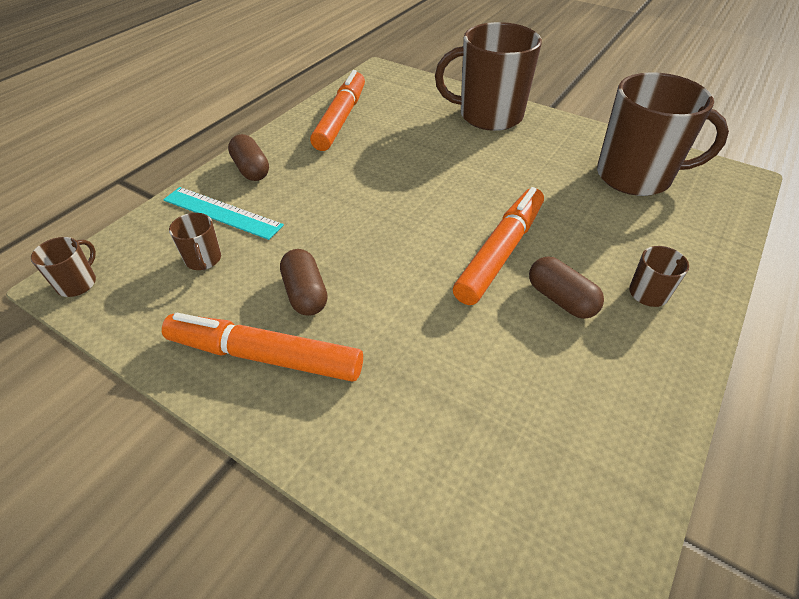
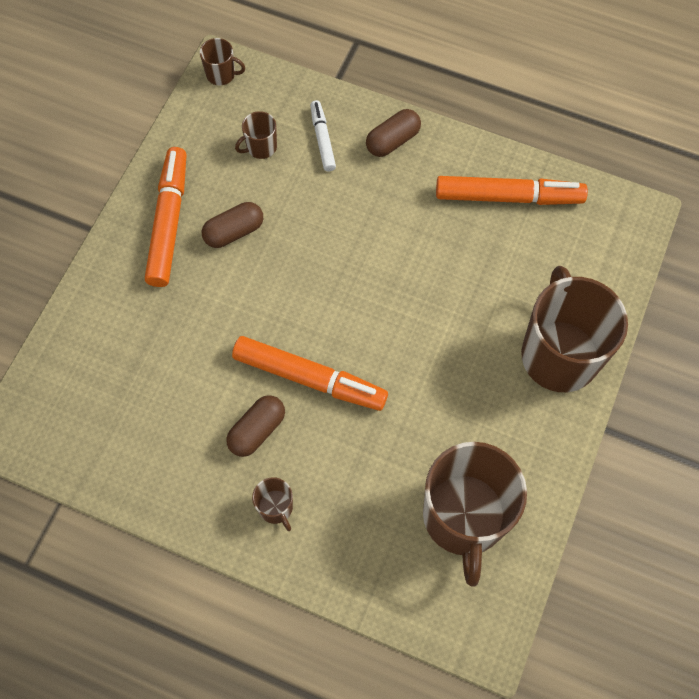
camera: 80 degrees right, 20 degrees up
turquoise ruler [163,187,284,240] -> white marker [310,100,336,172]

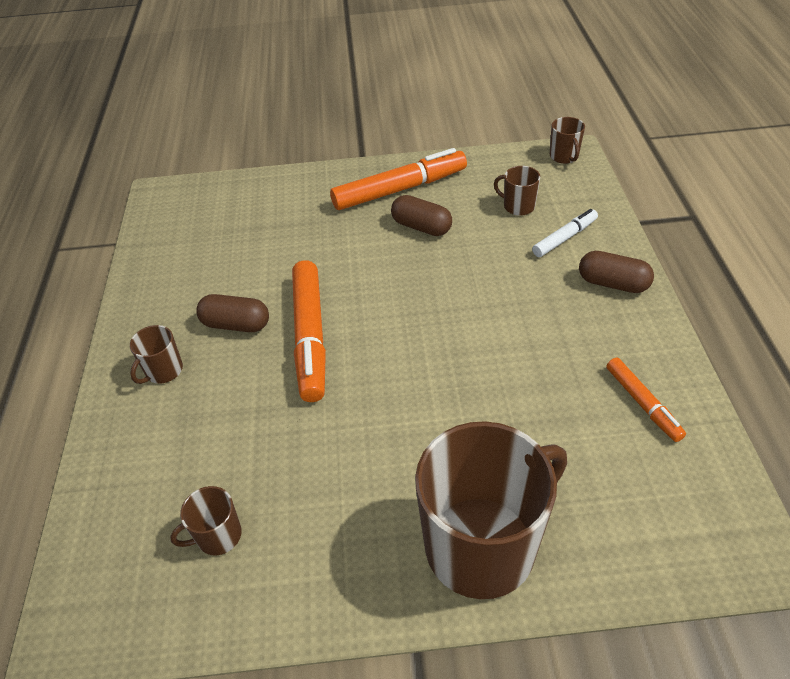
camera: 65 degrees right, 20 degrees down
brown mug [423,442,527,587] -> brown mug [170,486,242,555], size x0.42
orange marker [436,176,588,205] -> orange marker [606,357,686,442], size x0.55

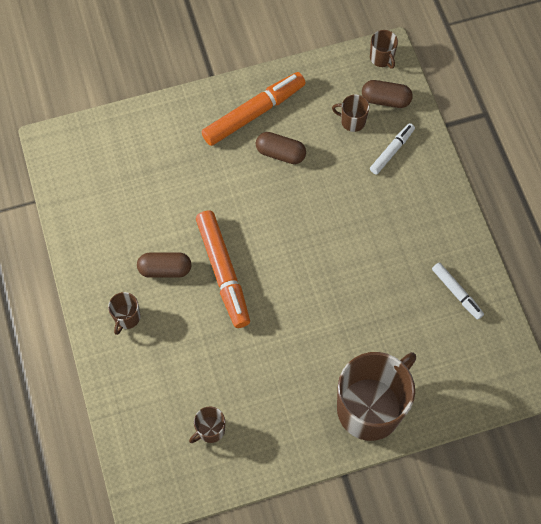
camera: 15 degrees left, 20 degrees up
brown capsule [579,251,654,293] -> brown capsule moved to [362,80,413,108]
orange marker [606,357,686,442] -> white marker [432,262,484,320]

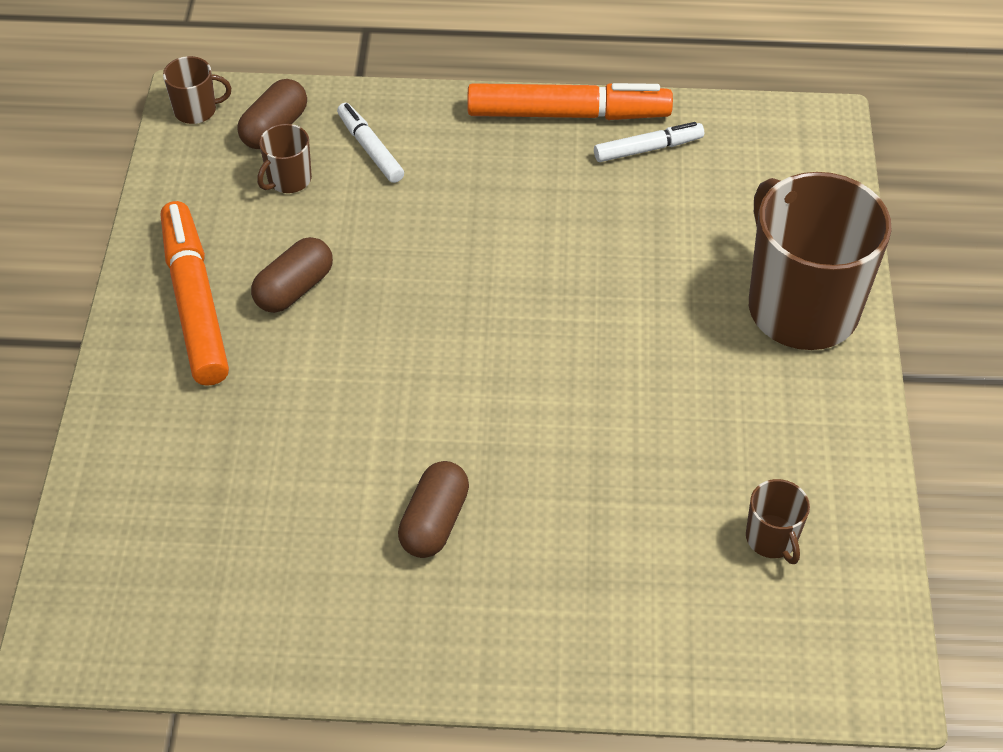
camera: 70 degrees left, 15 degrees down
brown mug [108,292,141,335] -> none
orange marker [196,210,250,328] -> orange marker moved to [467,83,673,120]

